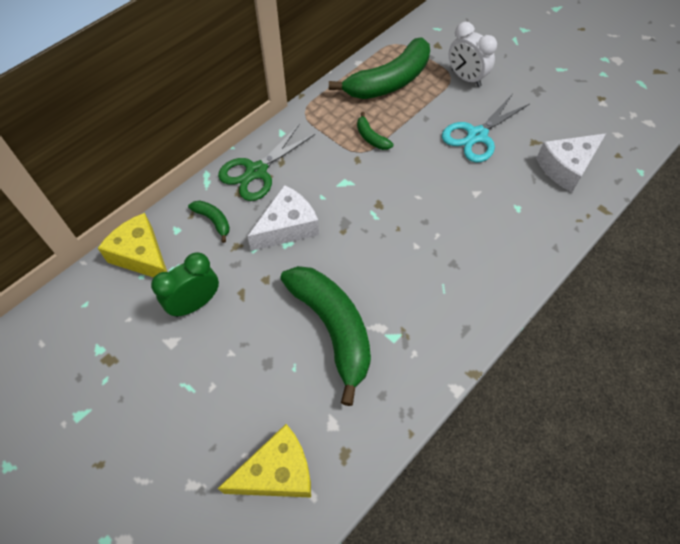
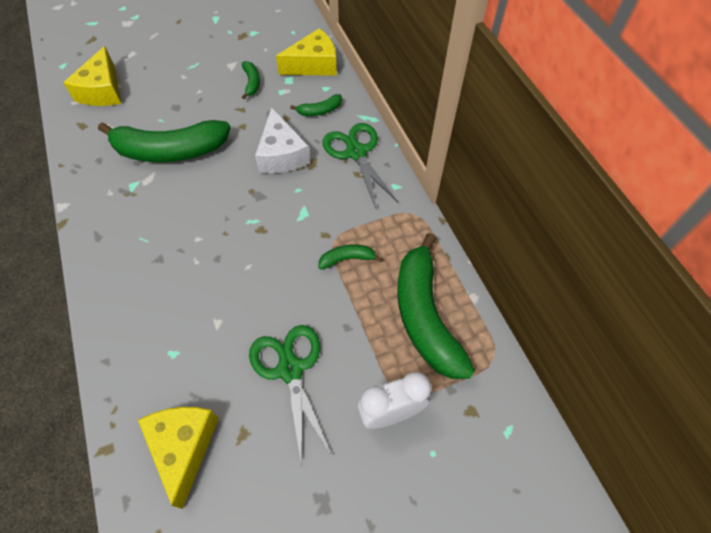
camera: 115 degrees right, 0 degrees up
green clock [151,252,219,317] -> green banana [242,61,260,99]
turquoise scissors [442,95,530,163] -> green scissors [249,325,332,467]
white cheese [536,133,606,192] -> yellow cheese [138,407,219,509]

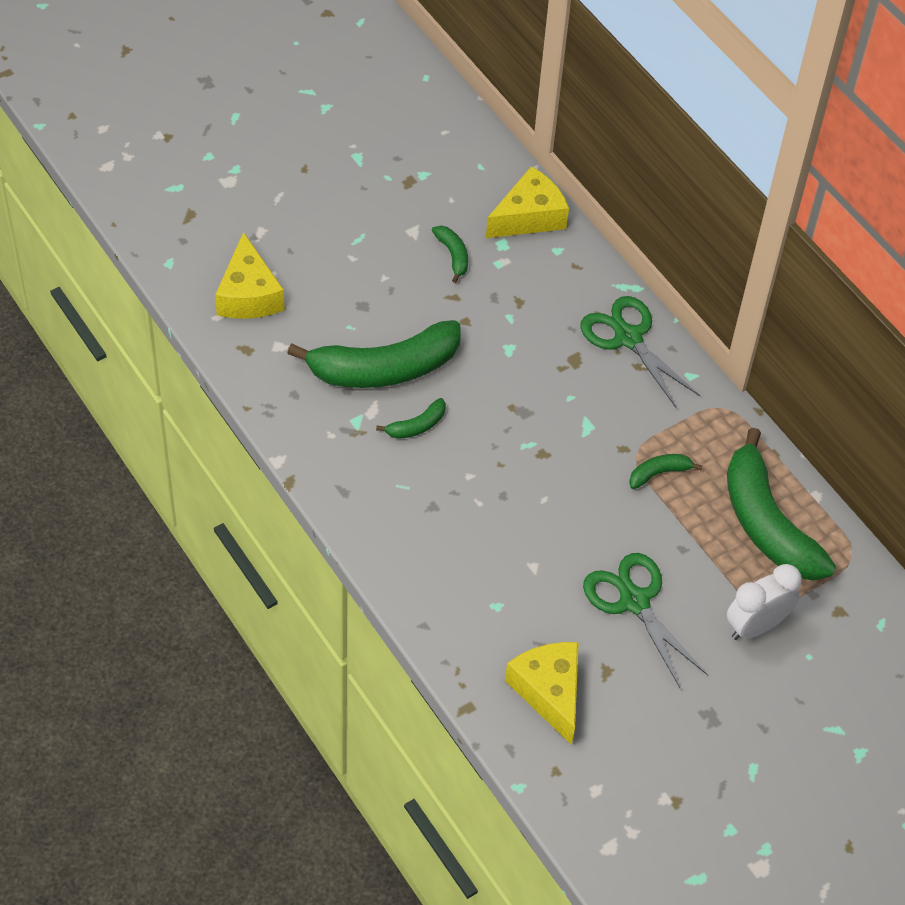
camera: 15 degrees left, 5 degrees down
white cheese [255,107,310,173] -> none
green banana [290,94,342,116] -> green banana moved to [376,398,446,439]

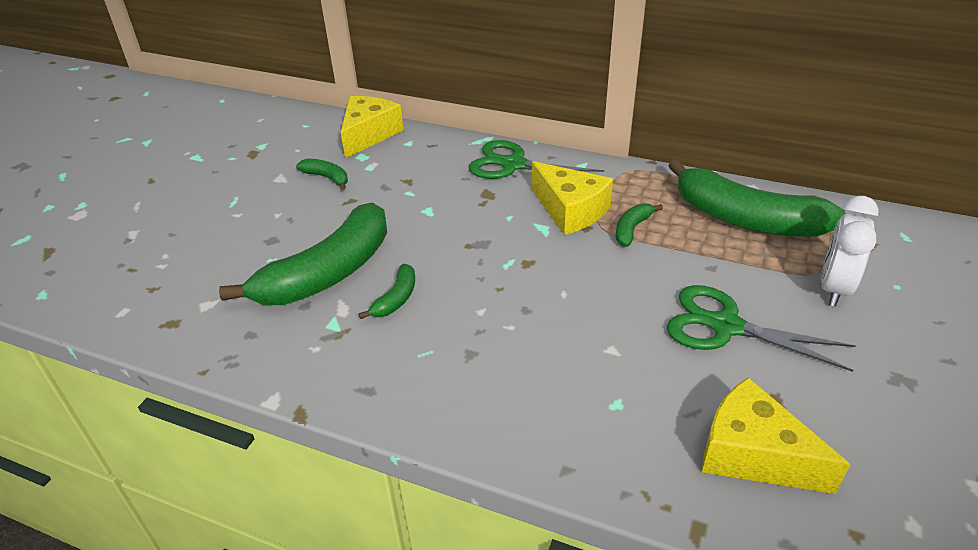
camera: 30 degrees left, 15 degrees down
yellow cheese [215,232,285,319] -> yellow cheese moved to [531,161,613,235]

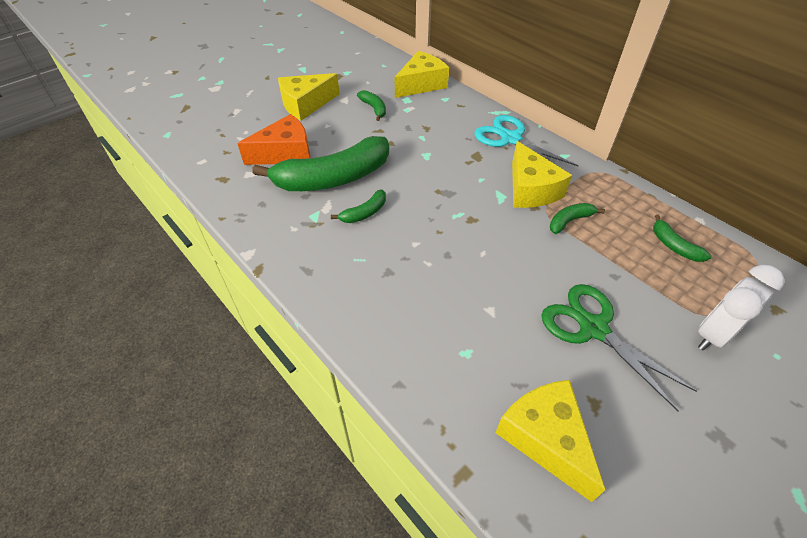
camera: 25 degrees right, 10 degrees up
green scissors [469,140,604,179] -> turquoise scissors [474,115,579,166]
green banana [668,159,846,237] -> green banana [653,214,712,262], size x0.43
none -> orange cheese [237,114,311,165]
none -> yellow cheese [278,73,340,121]

